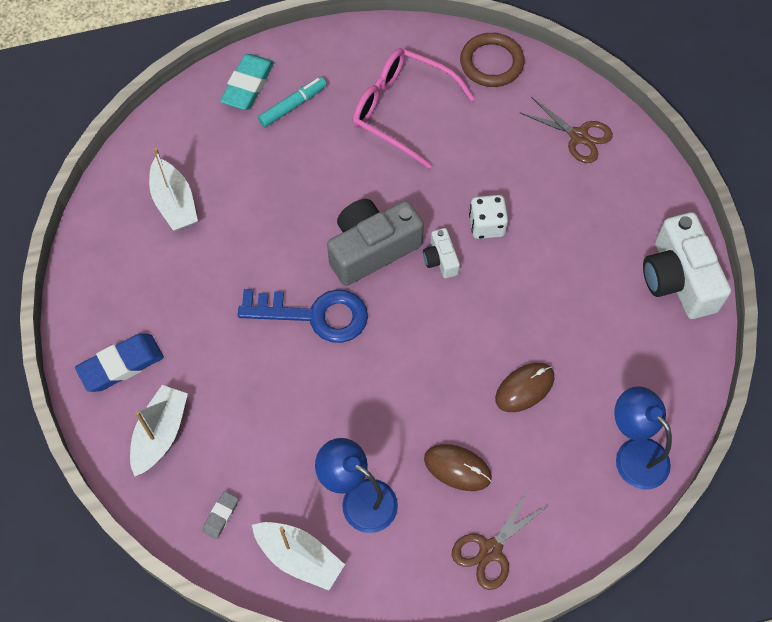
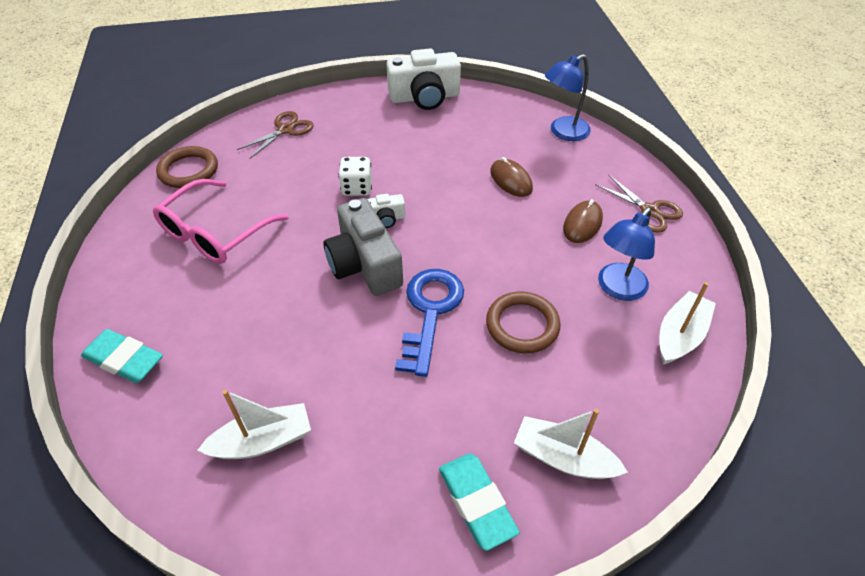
camera: 85 degrees left, 15 degrees down
blue eraser [75,334,164,392] -> turquoise eraser [439,453,520,551]
grey eraser [203,491,238,539] -> none
turquoise marker [258,77,327,127] -> none
none -> brown ring [486,292,561,353]

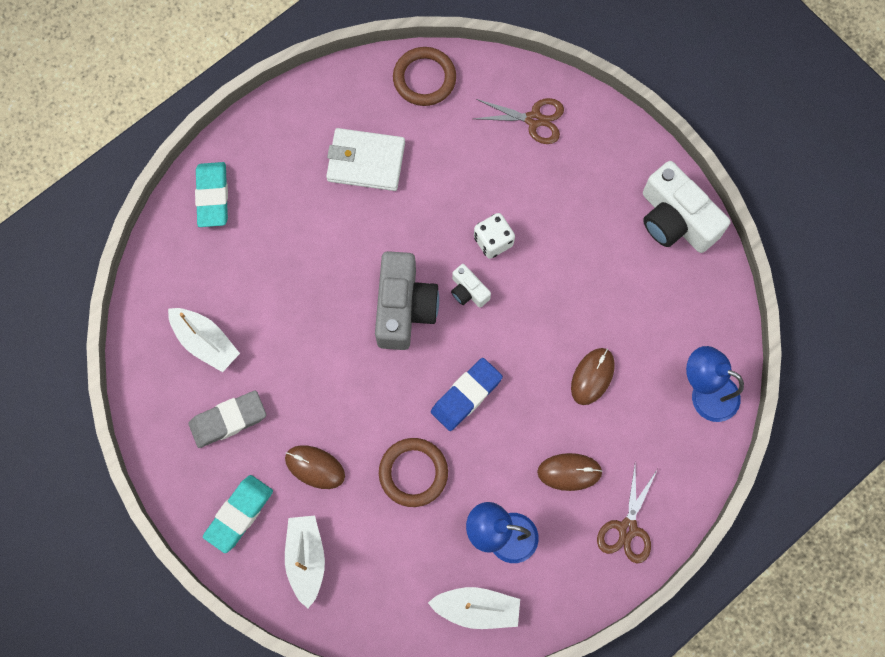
camera: 60 degrees right, 25 degrees up
pink glasses [153,179,288,264] -> white wallet [326,128,405,191]
grey camera [324,198,403,296] -> grey camera turned 150 degrees clockwise [375,251,439,350]
blue key [395,269,464,377] -> none
none -> grey eraser [188,391,266,448]
none -> brown mouse [285,445,345,489]
none -> blue eraser [431,358,503,431]

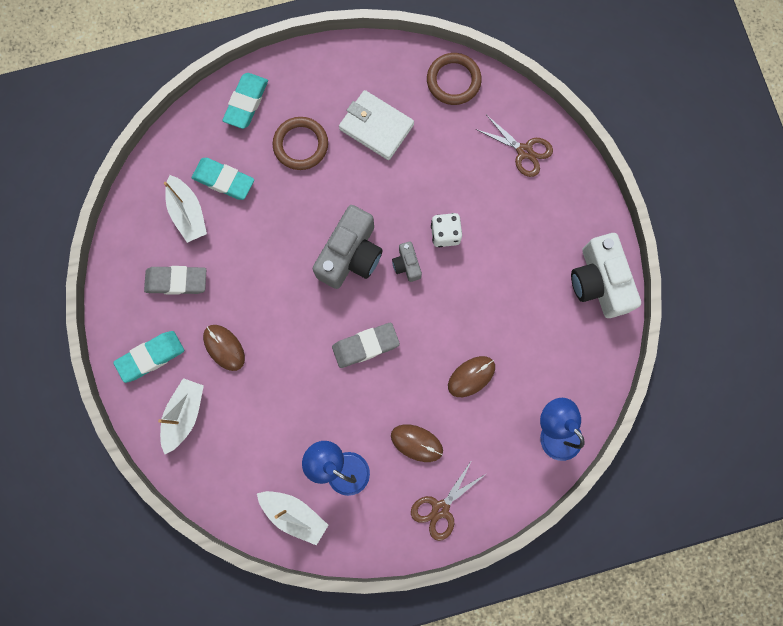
camera: 25 degrees right, 5 degrees up
brown ring [379,438,448,507] -> brown ring moved to [273,117,328,170]
blue eraser [431,358,503,431] -> grey eraser [332,323,400,368]
white camera [451,264,491,307] -> grey camera [392,241,422,282]
none -> turquoise eraser [191,158,254,200]

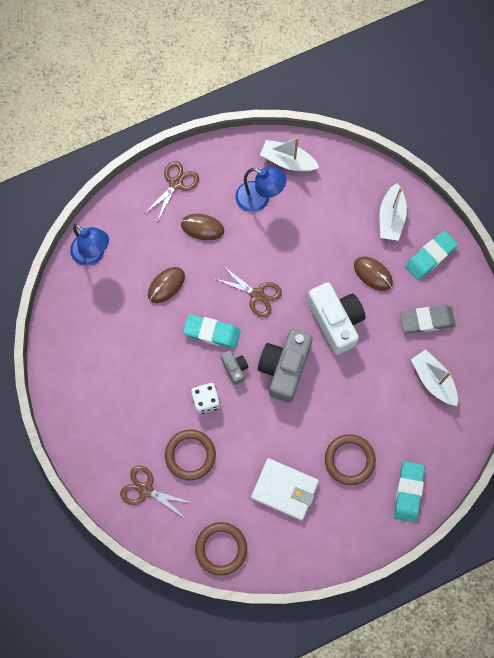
camera: 170 degrees right, 5 degrees down
turquoise eraser [191,158,254,200] -> turquoise eraser moved to [183,314,241,349]
grey eraser [332,323,400,368] -> brown scissors [213,265,282,317]
white camera [571,233,641,318] -> white camera moved to [307,282,365,355]
none -> brown ring [165,430,216,480]

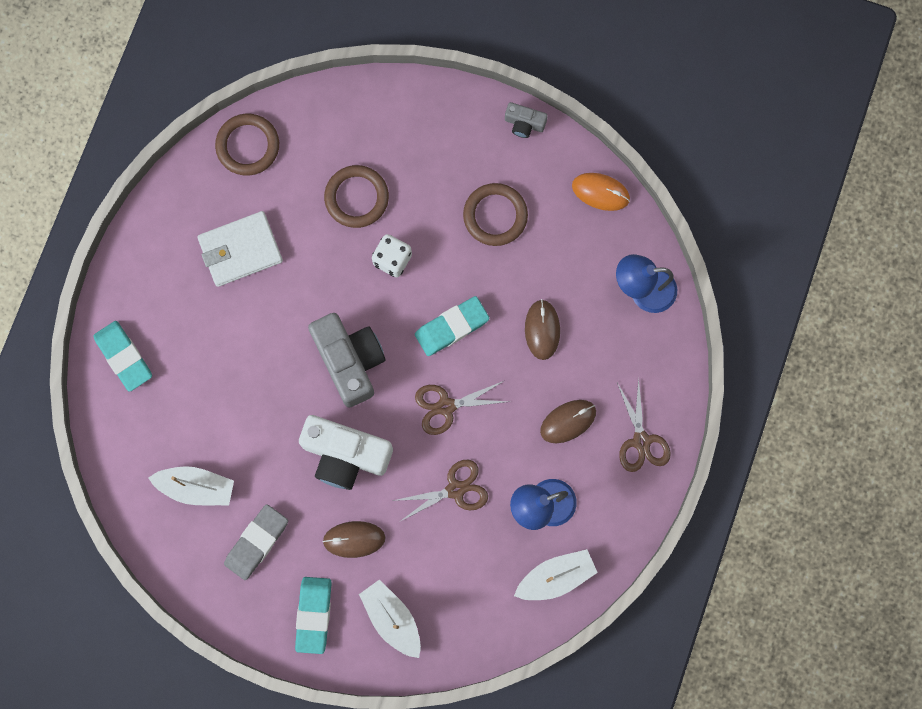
camera: 135 degrees right, 5 degrees up
brown scissors [120,466,192,519] -> brown scissors moved to [392,460,488,521]
grey camera [221,350,248,385] -> grey camera moved to [505,102,548,138]
brown ring [325,434,376,485] -> brown ring moved to [463,183,528,246]
none -> orange mouse [572,173,630,211]

